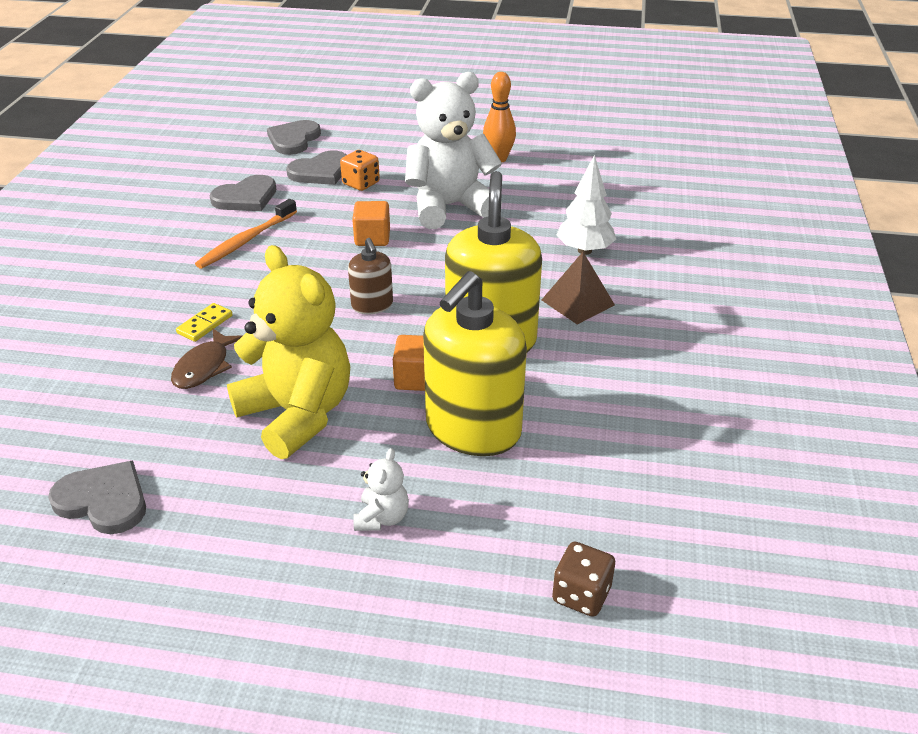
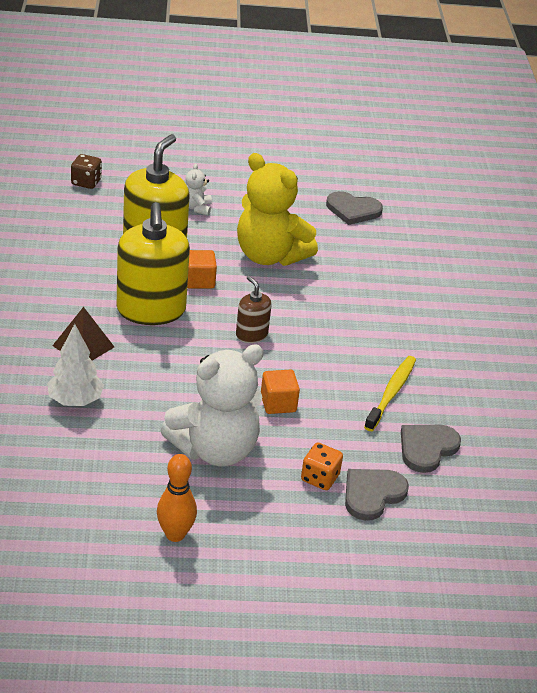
camera: 165 degrees right, 0 degrees up
brown fish [171,329,243,389] -> none
yellow domino [176,303,233,342] -> none
orange toothbrush [195,199,297,269] -> yellow toothbrush [364,356,416,431]
grey heart [267,120,321,155] -> none

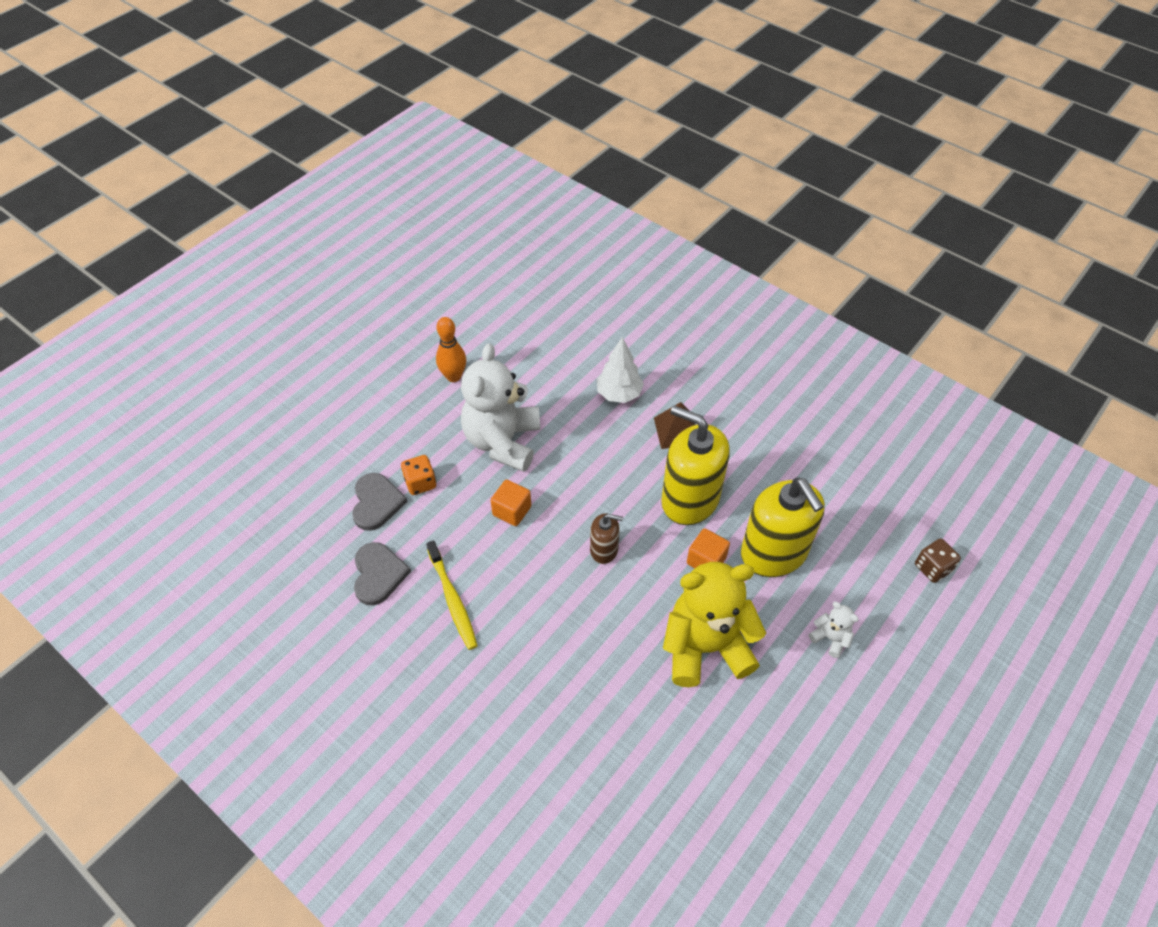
camera: 135 degrees right, 15 degrees up
grey heart [326,191,383,225] -> none

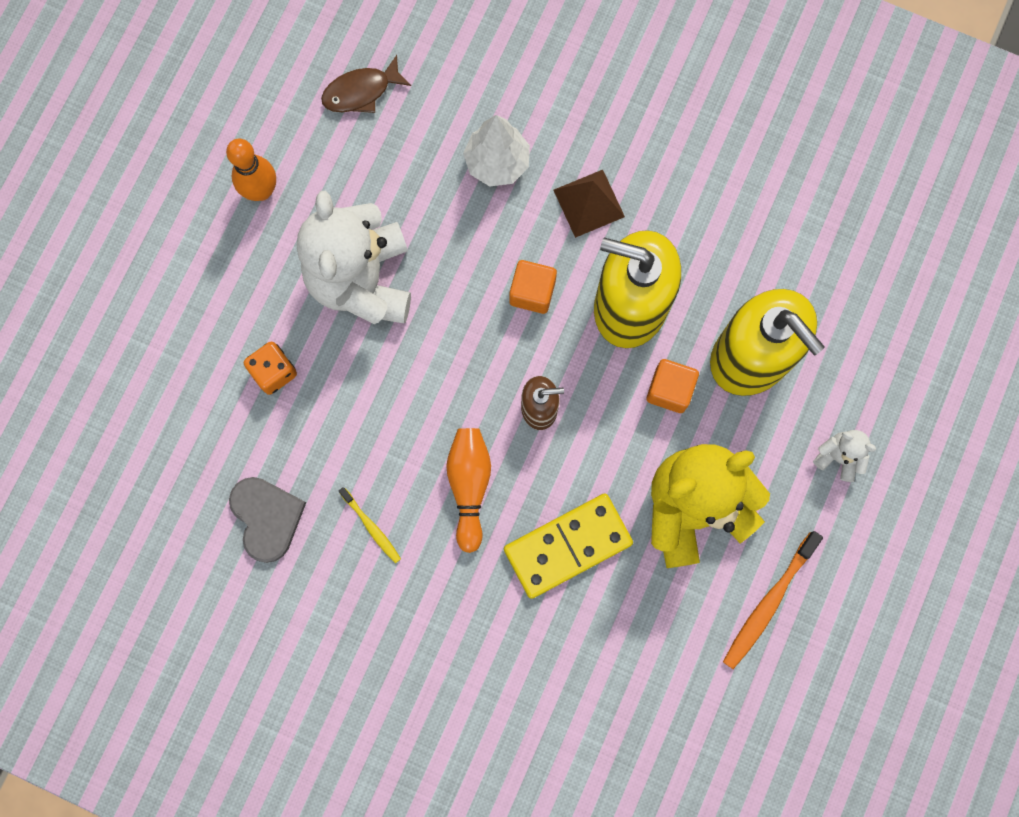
camera: 15 degrees left, 25 degrees up
grey heart [352,473,408,531] -> none
yellow toothbrush [426,540,478,650] -> yellow toothbrush [339,487,401,563], size x0.58
orange cube [490,480,531,526] -> orange cube moved to [509,260,557,314]
brown dice [915,538,961,583] -> none
none -> brown fish [321,55,411,113]
none -> orange bowling pin [446,428,491,553]
none -> yellow domino [504,493,633,599]
none -> orange toothbrush [723,531,823,669]

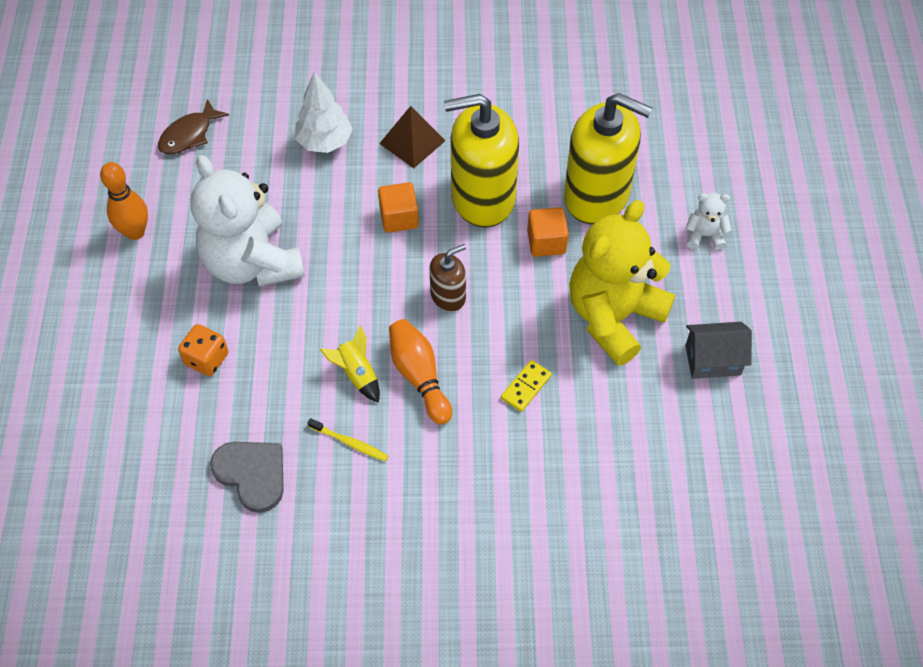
camera: 25 degrees left, 20 degrees down
yellow domino [504,493,633,599] -> yellow domino [501,360,552,412], size x0.48
orange toothbrush [723,531,823,669] -> grey house [685,322,752,379]
none -> yellow rocket [320,325,380,403]

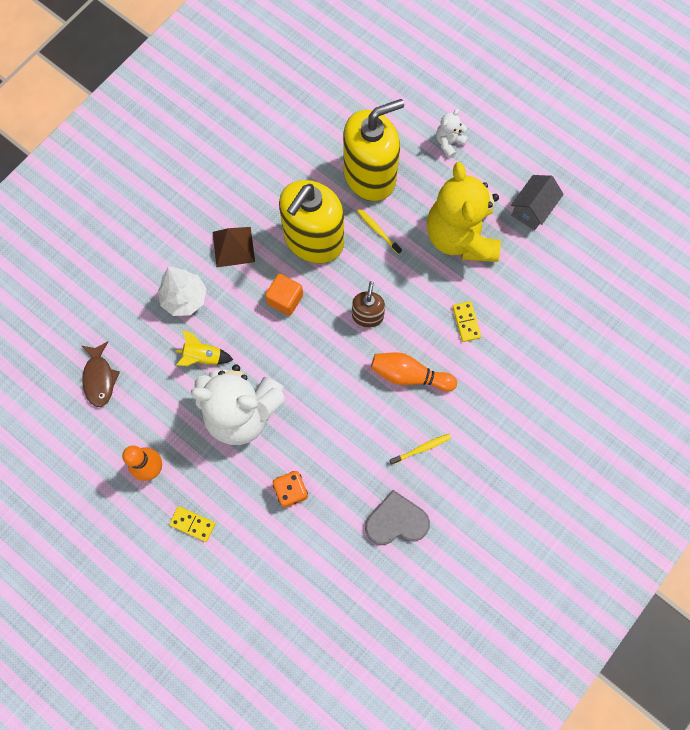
camera: 50 degrees left, 15 degrees up
yellow rocket [320,325,380,403] -> yellow rocket moved to [175,330,233,366]
orange cube [527,207,569,257] -> yellow toothbrush [357,209,402,254]
none -> yellow domino [169,506,215,542]

